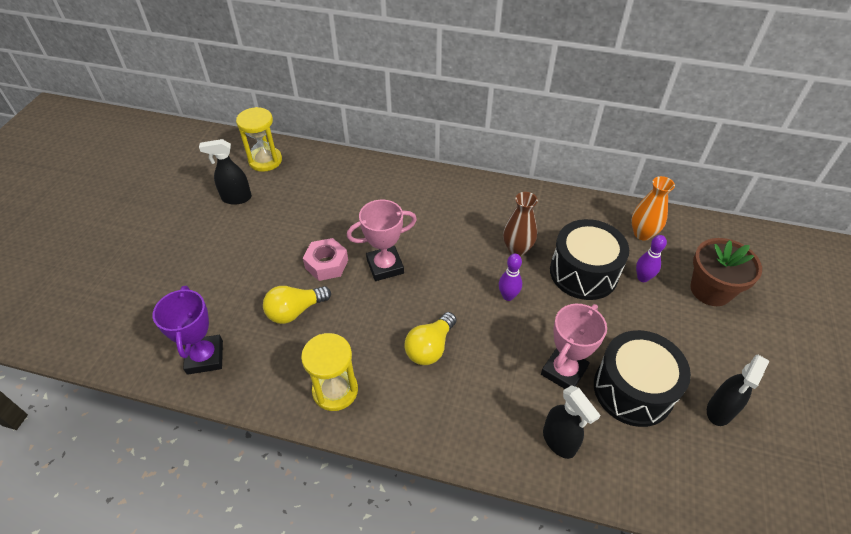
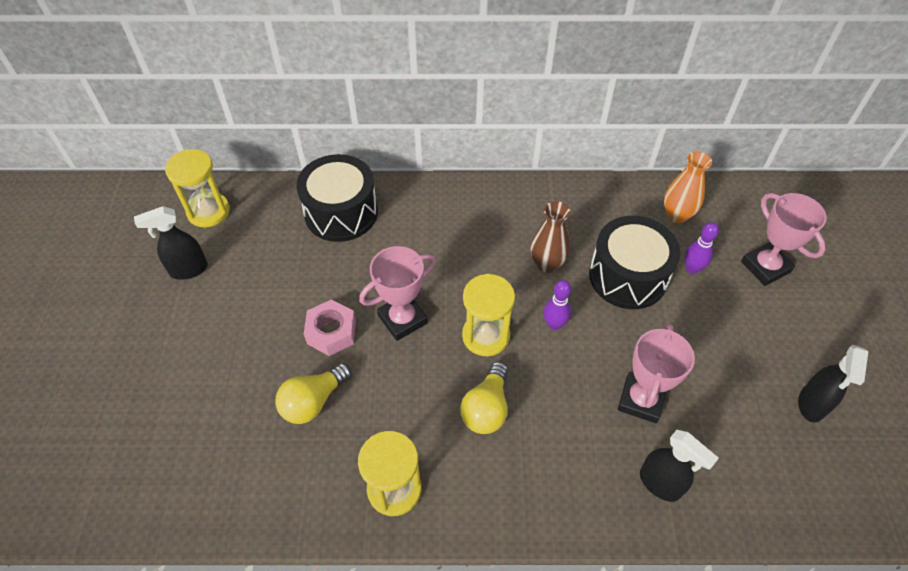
camera: 15 degrees left, 5 degrees up
purple trophy [153,286,223,375] -> none
black drum [594,330,691,427] -> black drum moved to [296,154,378,242]
brown flower pot [690,238,762,306] -> pink trophy [741,193,827,286]
none -> yellow hourglass [462,274,515,356]

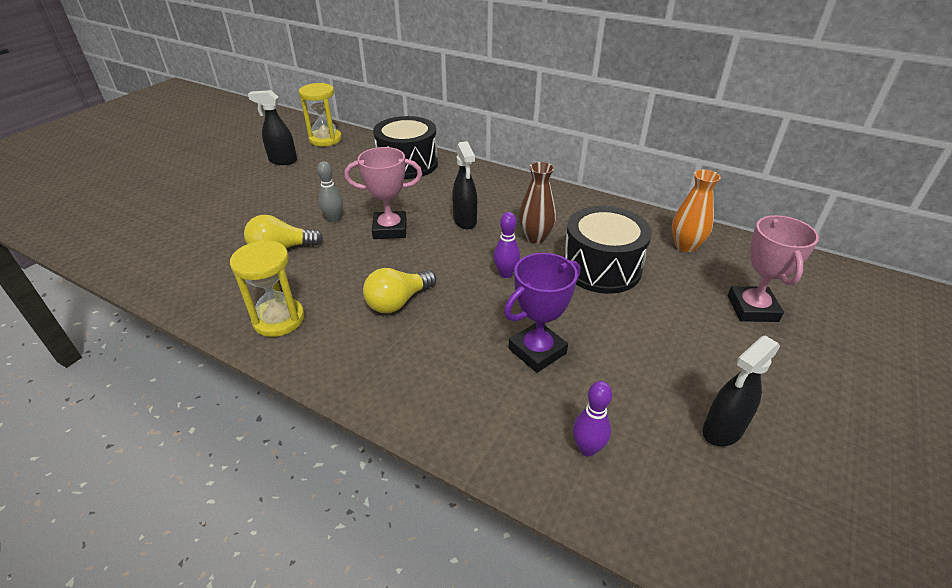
camera: 30 degrees right, 15 degrees down
pink nut [304,299,356,356] -> grey bowling pin [317,161,343,222]
yellow hourglass [462,274,515,356] -> none
pink trophy [618,324,695,423] -> purple trophy [504,253,580,373]
black spray bottle [640,430,719,502] -> black spray bottle moved to [452,141,477,229]
purple bowling pin [685,222,719,274] -> purple bowling pin moved to [573,381,612,457]

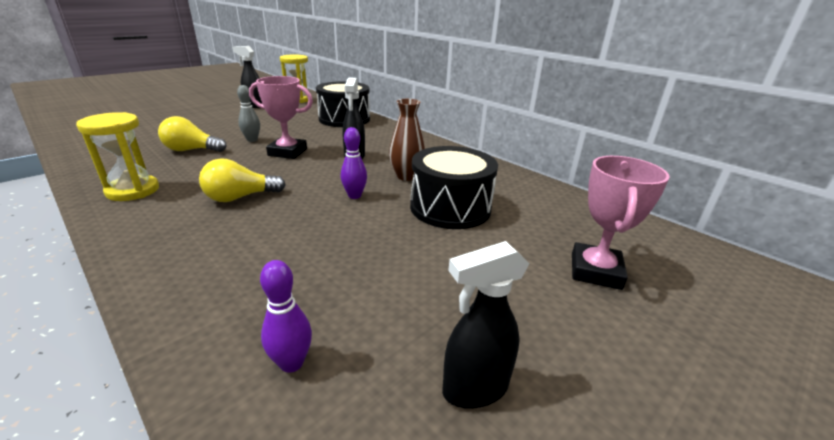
camera: 15 degrees right, 10 degrees down
purple trophy [504,253,580,373] -> none
orange vase [672,169,721,252] -> none

